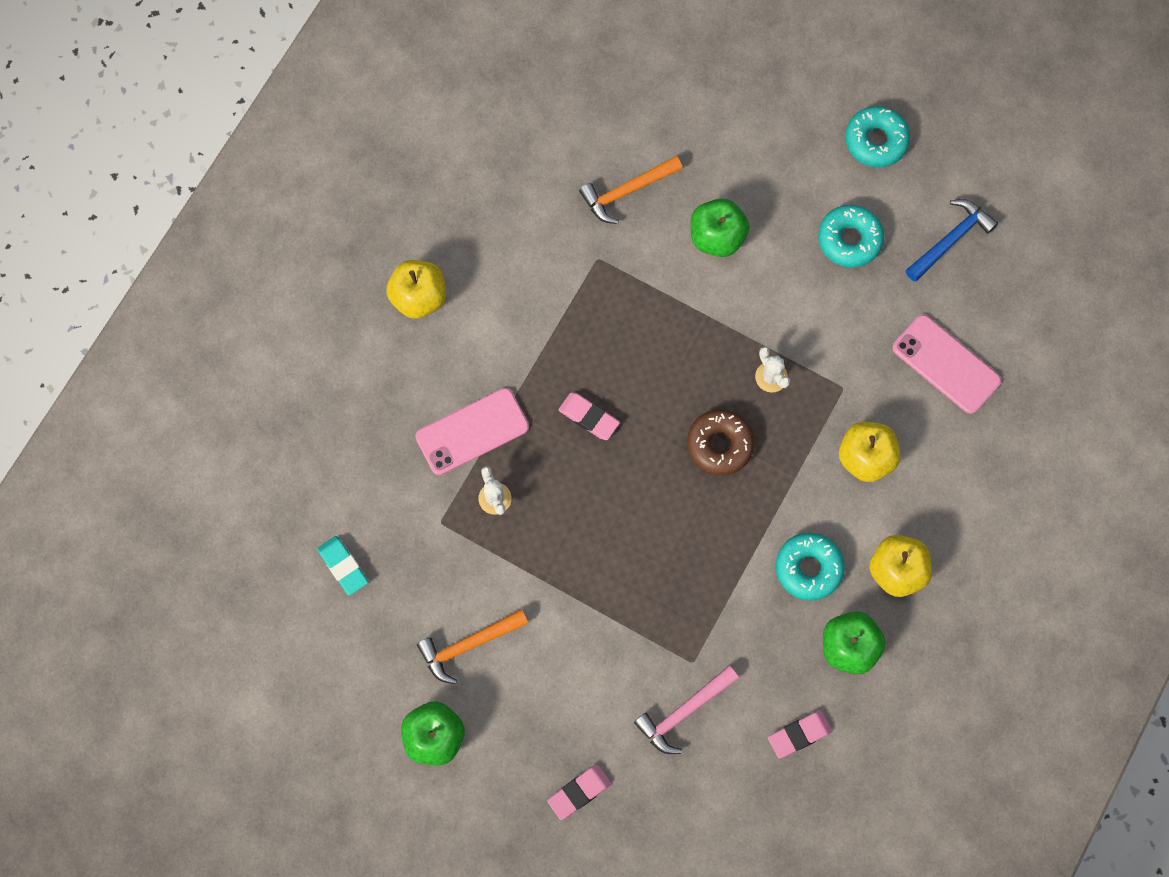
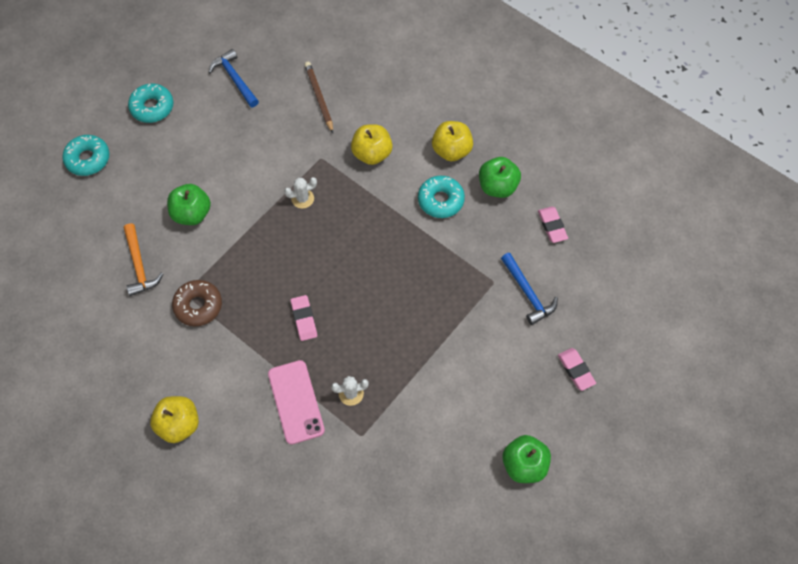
camera: 80 degrees left, 10 degrees down
turquoise eraser [317,536,368,596] -> none
orange hammer [417,609,528,684] -> none
pink eraser [558,392,620,440] -> pink eraser turned 60 degrees counterclockwise [290,295,317,341]
pink hammer [634,666,739,754] -> blue hammer [501,253,558,325]
brown donut [687,410,755,476] -> brown donut moved to [172,280,222,326]
turquoise donut [818,205,884,267] -> turquoise donut moved to [62,135,110,176]
pink phone [892,315,1001,414] -> brown pencil [304,62,333,133]

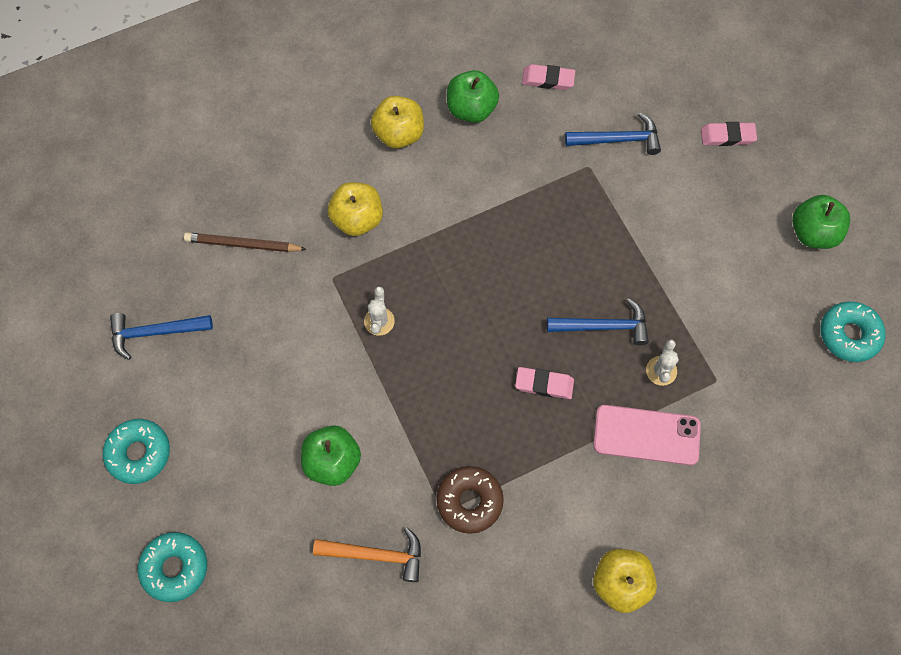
camera: 65 degrees left, 5 degrees up
turquoise donut [418,176,465,218] -> turquoise donut moved to [820,302,886,362]
none -> blue hammer [547,298,649,345]

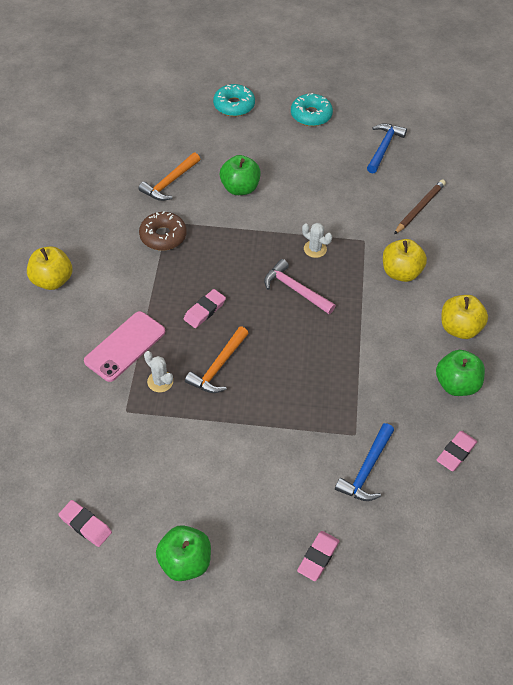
camera: 120 degrees right, 15 degrees down
blue hammer [547,298,649,345] -> orange hammer [185,326,249,393]
turquoise donut [820,302,886,362] -> pink eraser [58,500,112,547]
none -> pink hammer [264,259,336,314]

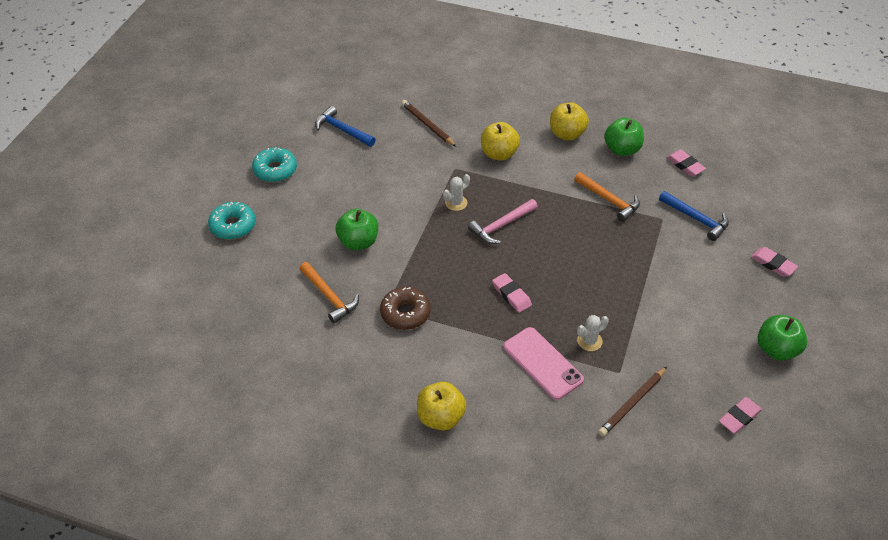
camera: 75 degrees left, 5 degrees down
orange hammer [185,326,249,393] -> orange hammer moved to [574,172,640,222]
none -> brown pencil [598,367,667,436]

